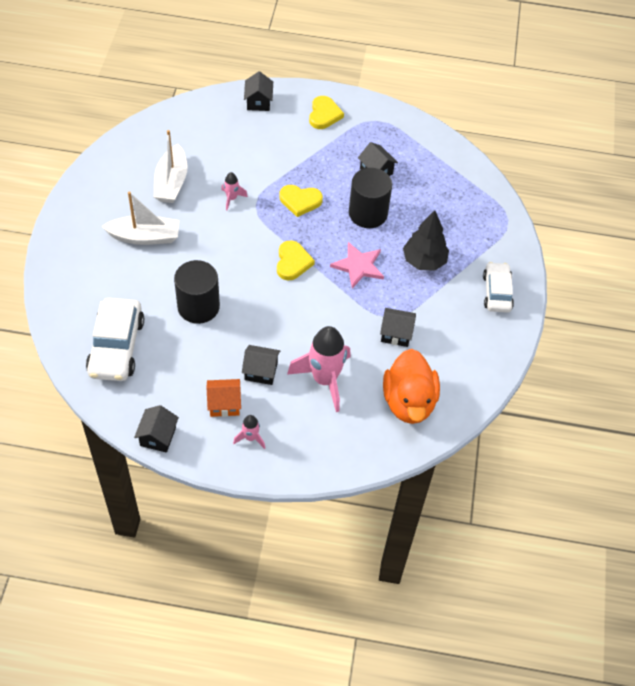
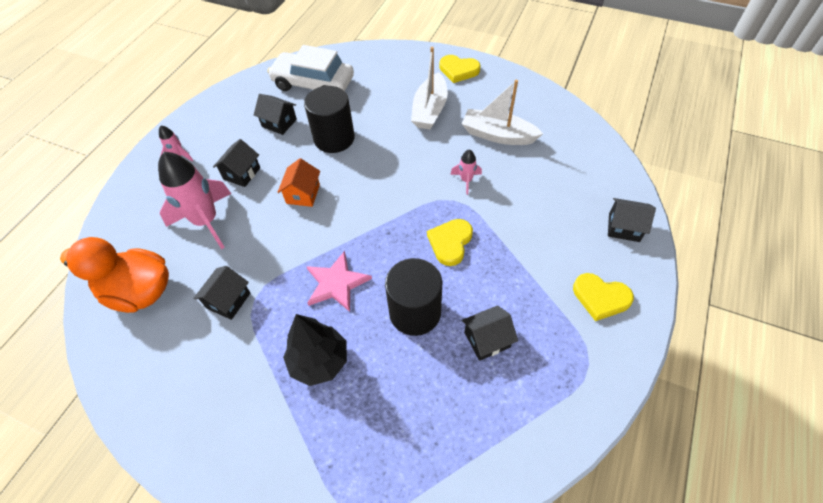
camera: 110 degrees right, 0 degrees up
black house [134,405,179,453] -> black house moved to [254,94,297,135]
orange house [207,379,241,417] -> orange house moved to [277,159,320,207]
yellow heart [277,240,315,280] -> yellow heart moved to [439,55,481,83]
white car [483,262,514,313] -> none

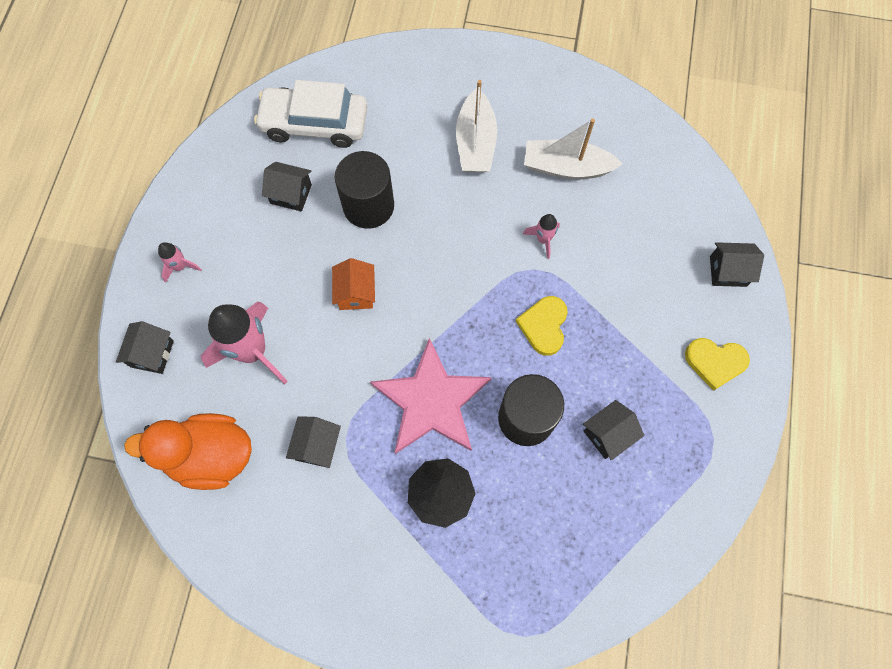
camera: 15 degrees left, 15 degrees up
black house [213,139,260,187] -> black house moved to [116,321,174,374]
pink star [306,251,372,312] -> pink star [370,338,491,454], size x1.59
yellow heart [439,55,481,83] -> none

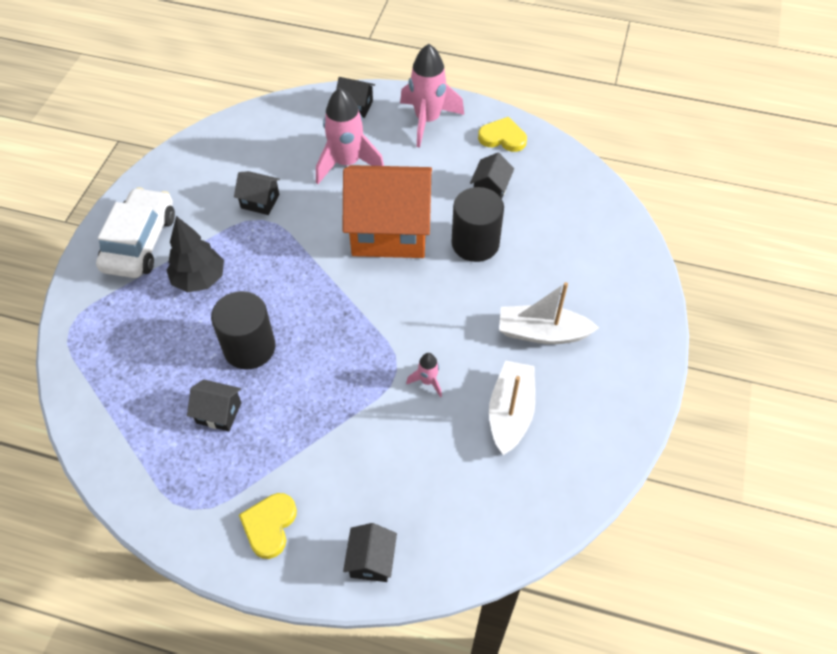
camera: 95 degrees right, 15 degrees down
orange duck [124,413,252,490] -> none
pink rocket [158,242,202,283] -> pink rocket [400,44,464,148], size x2.15
white car [254,80,367,148] -> white car moved to [96,187,175,278]
orange house [332,258,375,310] -> orange house [342,165,432,258], size x2.31
pink star [370,338,491,454] -> none
yellow heart [516,296,568,356] -> yellow heart moved to [478,117,527,152]
black house [583,400,644,461] -> black house turned 45 degrees counterclockwise [187,379,241,431]

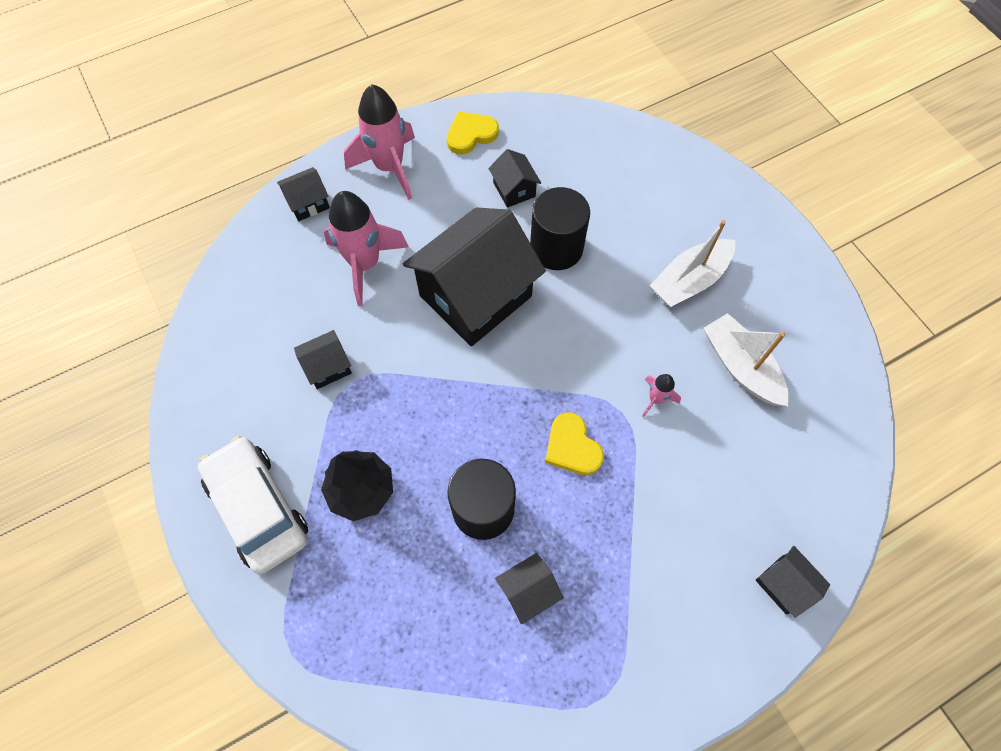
camera: 45 degrees left, 10 degrees up
yellow heart [239,493,297,559] -> yellow heart moved to [545,412,604,475]
orange house [342,165,432,258] -> black house [403,207,546,346]

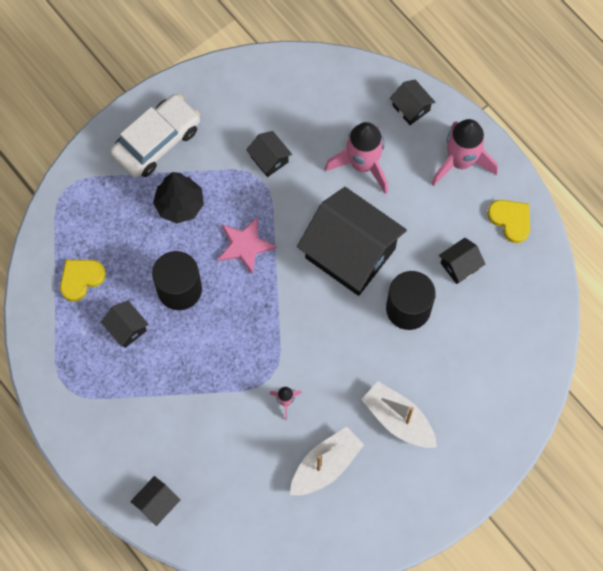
camera: 80 degrees right, 5 degrees up
yellow heart [545,412,604,475] -> yellow heart moved to [60,260,106,302]
none -> pink star [218,216,277,274]

